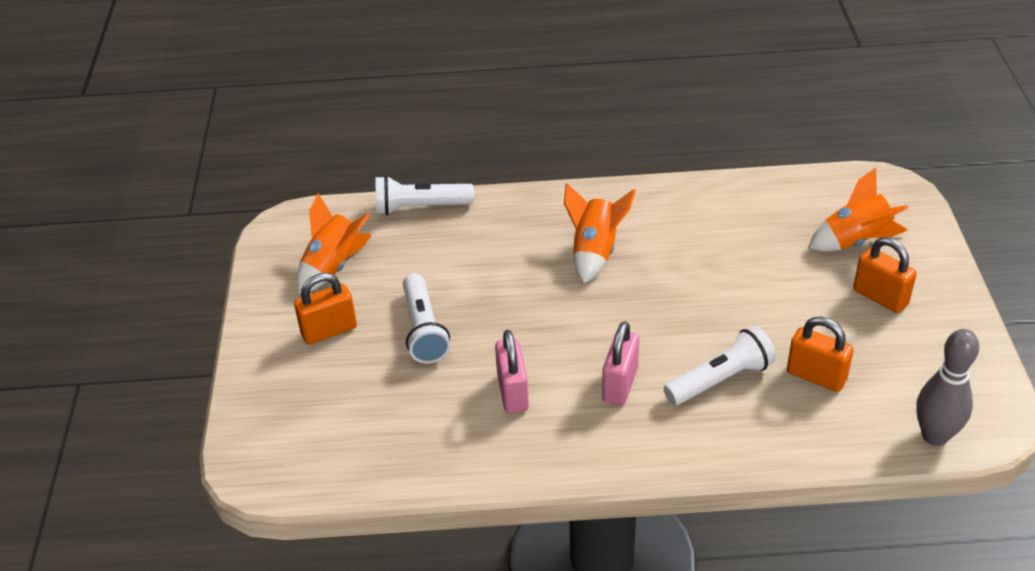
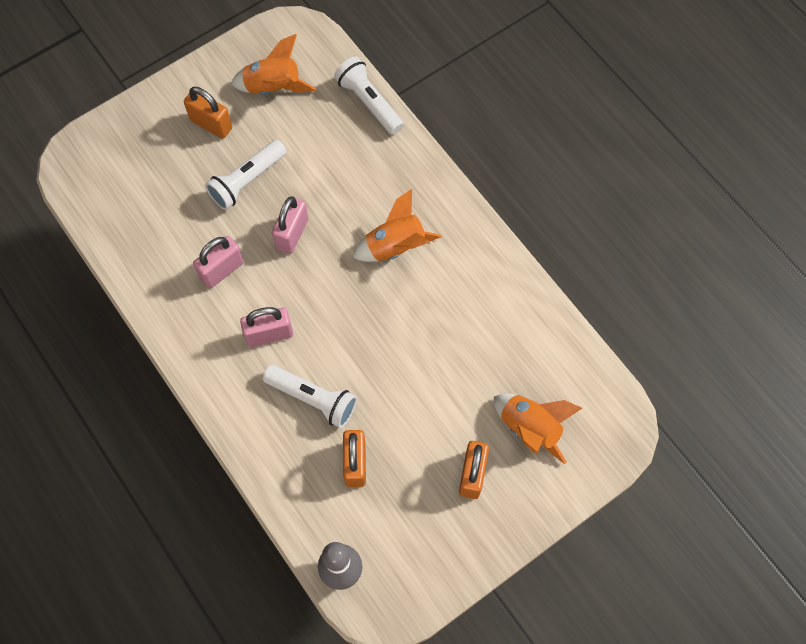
camera: 55 degrees right, 25 degrees up
none -> pink padlock [272,196,308,254]

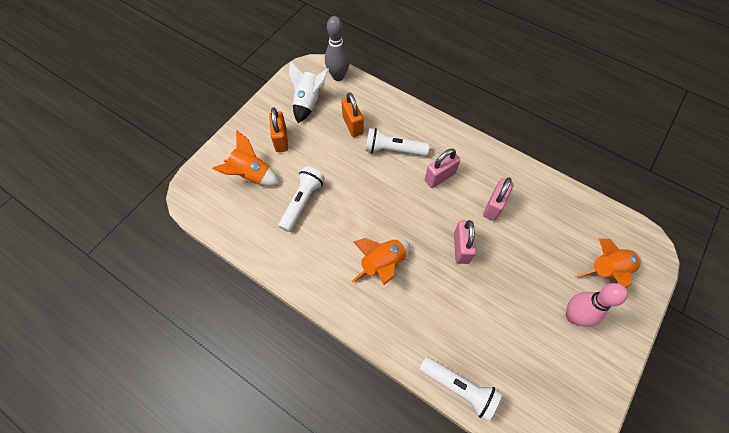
camera: 160 degrees right, 5 degrees down
orange padlock [184,87,232,138] -> pink bowling pin [566,283,628,327]
white flashlight [205,140,286,210] -> white flashlight moved to [278,166,325,232]
orange rocket [231,34,316,95] -> orange rocket moved to [575,238,642,288]
none -> white rocket [289,61,329,123]

